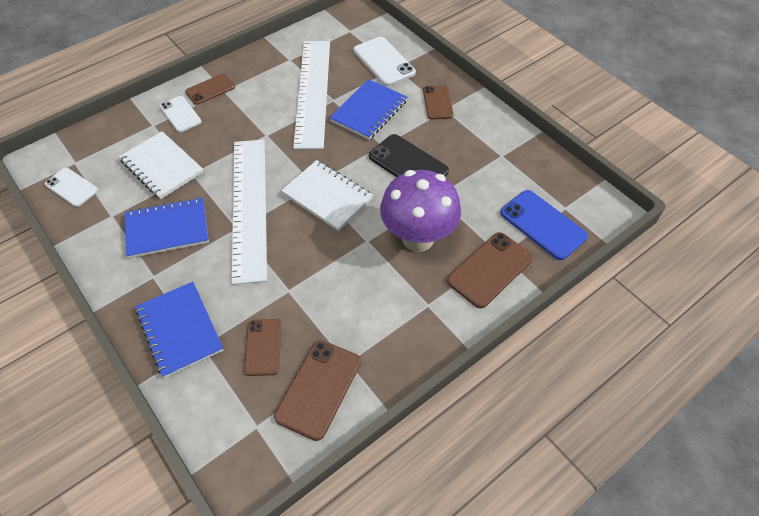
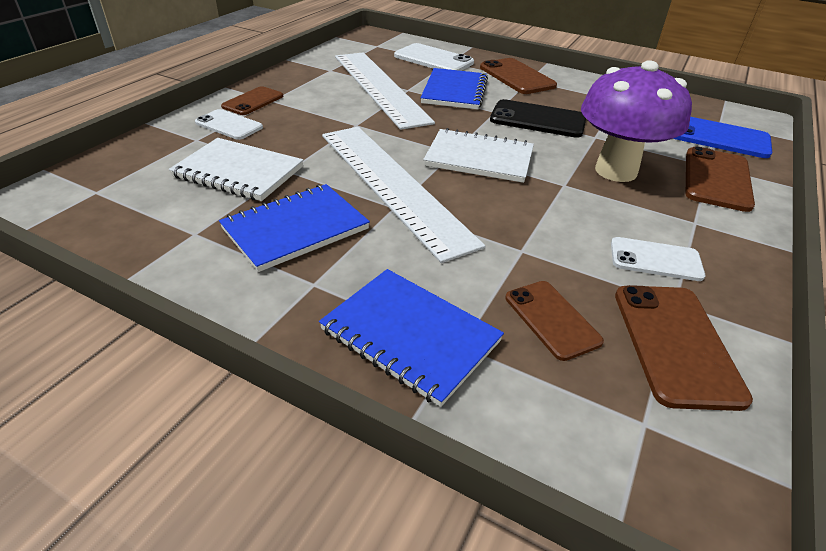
camera: 25 degrees left, 15 degrees down
white phone [45,168,98,207] -> white phone moved to [611,237,705,281]
brown phone [423,85,454,120] -> brown phone [480,58,557,94], size x1.53

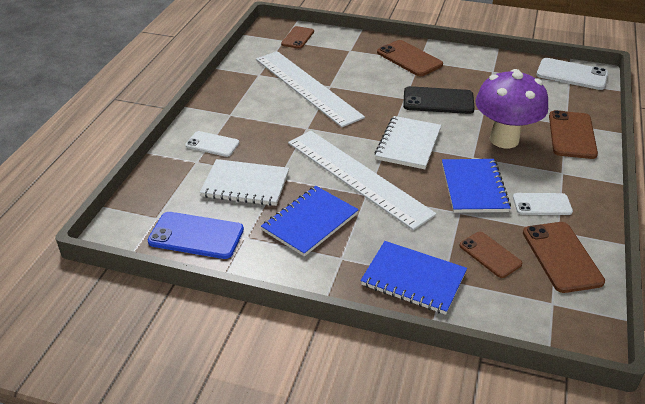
camera: 10 degrees left, 0 degrees up
brown phone [221,86,283,115] -> brown phone moved to [281,26,314,49]
white phone [394,43,474,71] -> white phone moved to [537,58,608,90]
blue notebook [421,68,488,110] -> blue notebook moved to [442,159,511,213]
white notebook [423,128,534,183] -> white notebook turned 75 degrees counterclockwise [375,116,441,169]
blue phone [673,117,772,158] -> blue phone moved to [148,212,244,259]

